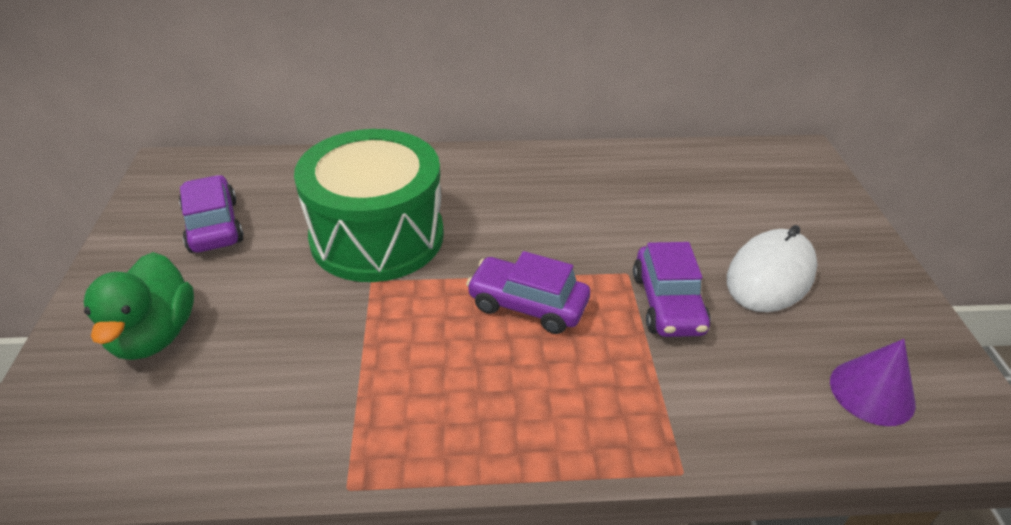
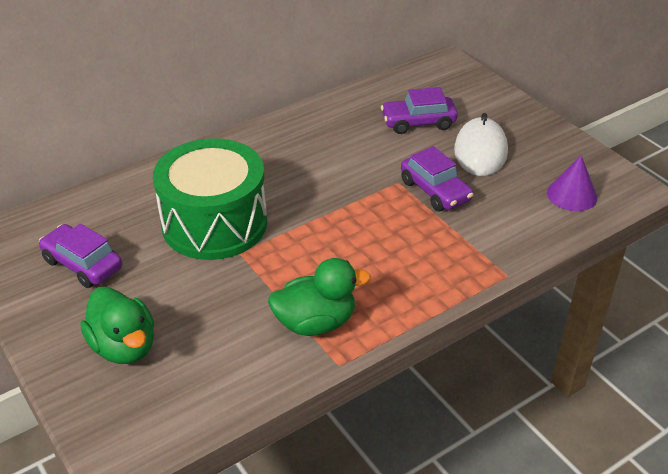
camera: 30 degrees left, 0 degrees up
purple car [466,251,590,334] -> purple car moved to [381,87,458,134]
none -> green duck [268,258,371,336]

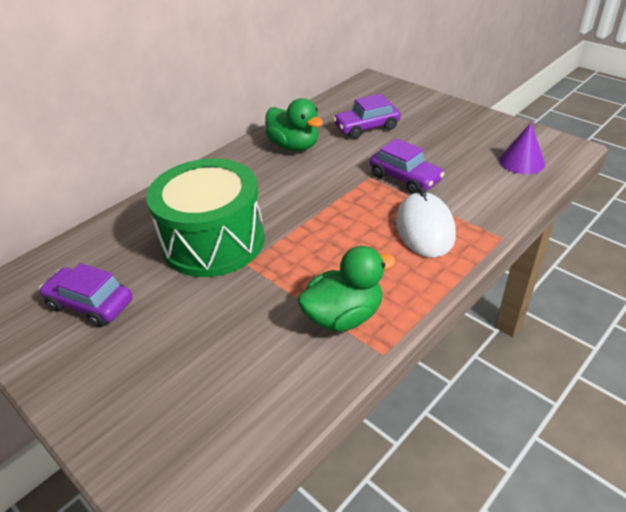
camera: 10 degrees left, 0 degrees up
green duck [81,287,154,364] -> green duck moved to [265,98,323,151]
white mouse [454,113,508,176] -> white mouse moved to [396,188,456,258]

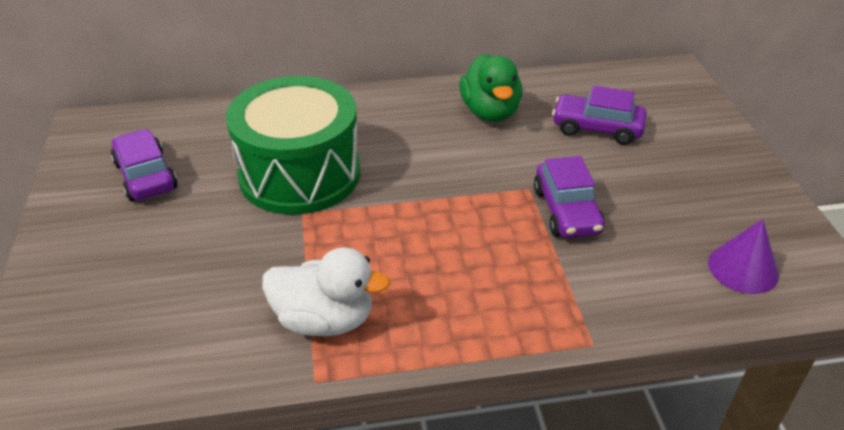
camera: 35 degrees right, 0 degrees up
green duck [297,246,396,331] -> white duck [262,247,390,336]
white mouse [396,188,456,258] -> none

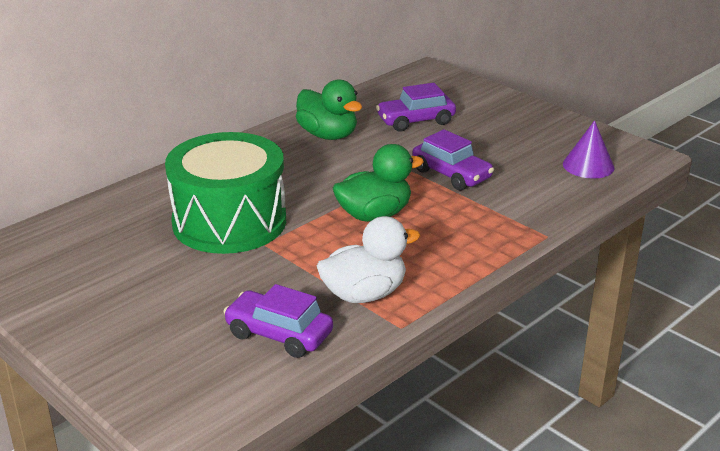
camera: 35 degrees left, 10 degrees down
purple car [111,129,178,201] -> purple car moved to [223,284,333,358]
none -> green duck [333,144,424,222]

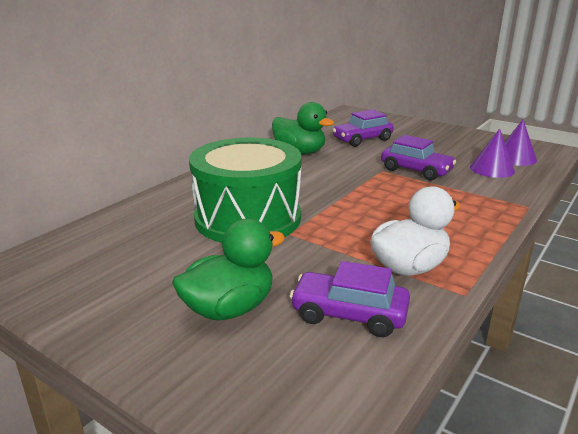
camera: 10 degrees left, 5 degrees down
green duck [333,144,424,222] -> green duck moved to [172,219,285,321]
none -> purple cone [470,129,515,178]

